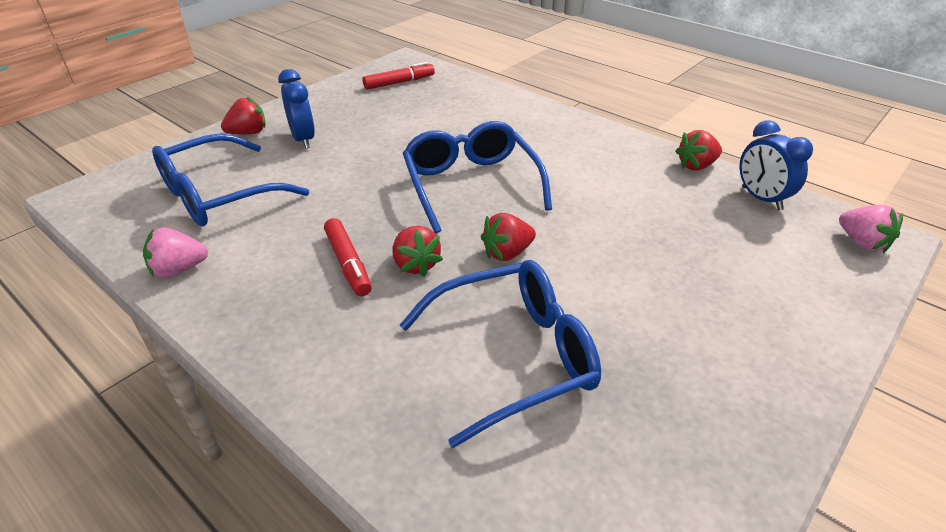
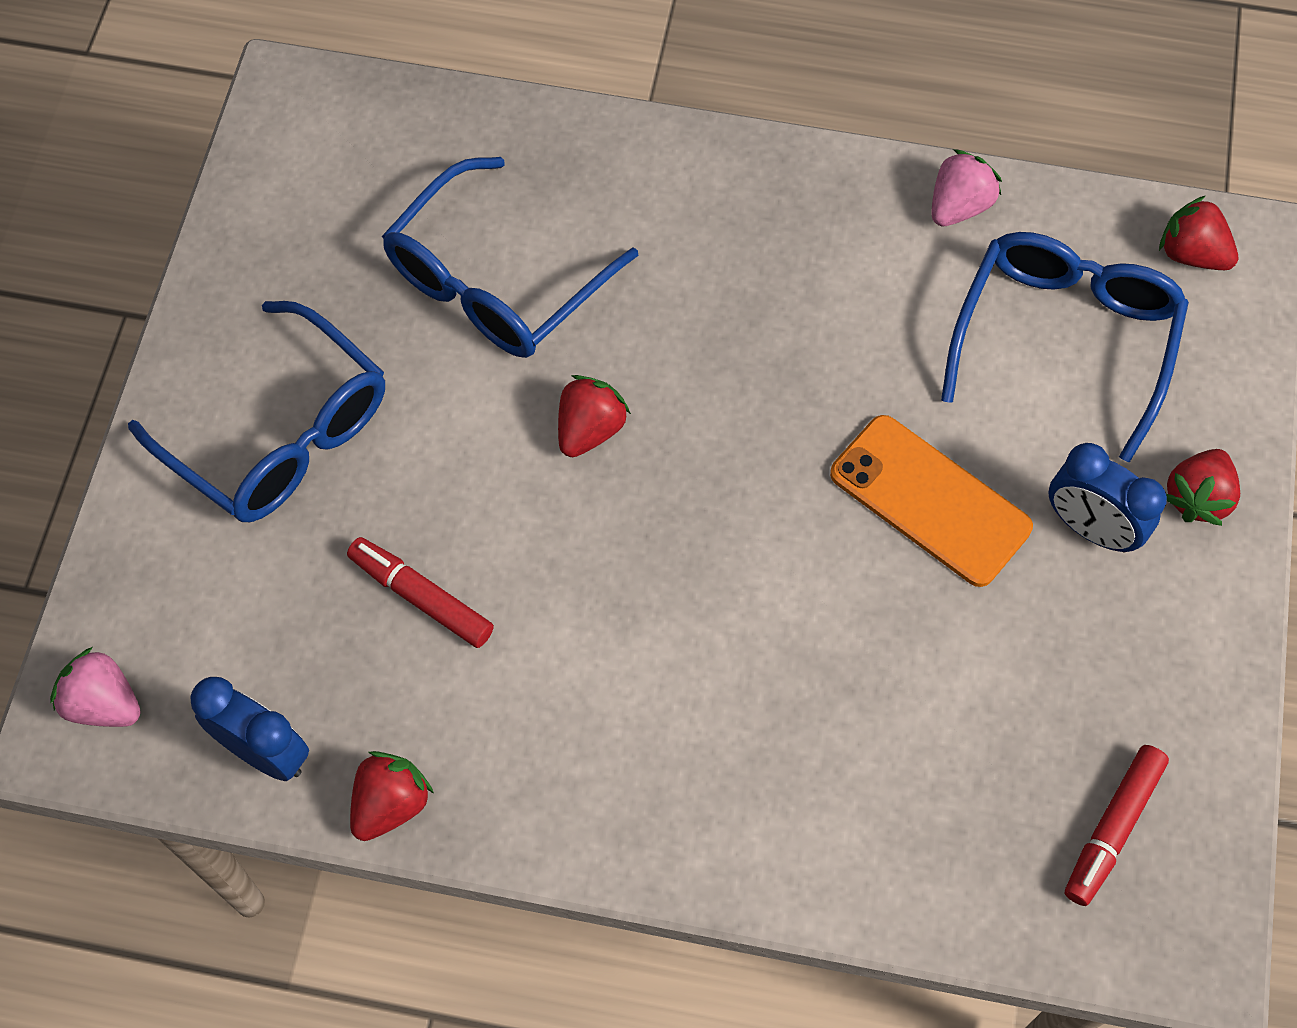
camera: 150 degrees right, 25 degrees up
red marker [324,218,372,296] -> red marker moved to [347,537,494,648]
red strawberry [393,226,443,277] -> red strawberry moved to [1159,196,1238,270]
blue glasses [402,121,552,233] -> blue glasses moved to [128,301,385,522]
none -> orange phone [830,415,1033,587]

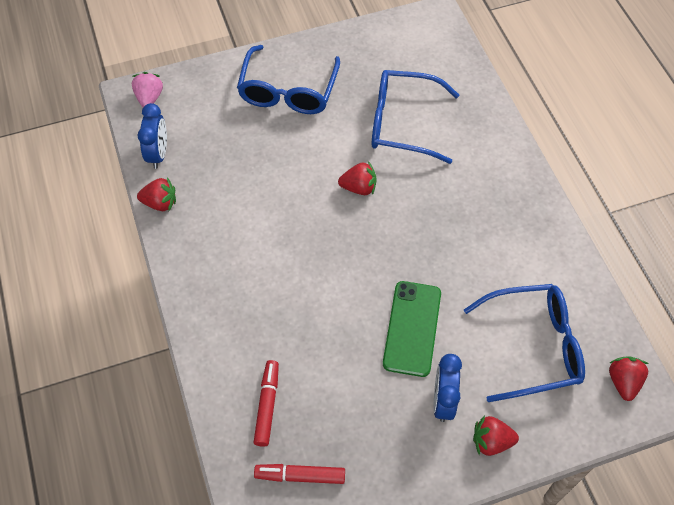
camera: 60 degrees right, 5 degrees down
red marker [347,537,494,648] -> red marker moved to [254,360,279,447]
orange phone [830,415,1033,587] -> green phone [383,281,441,377]
pink strawberry [931,149,1002,227] -> none

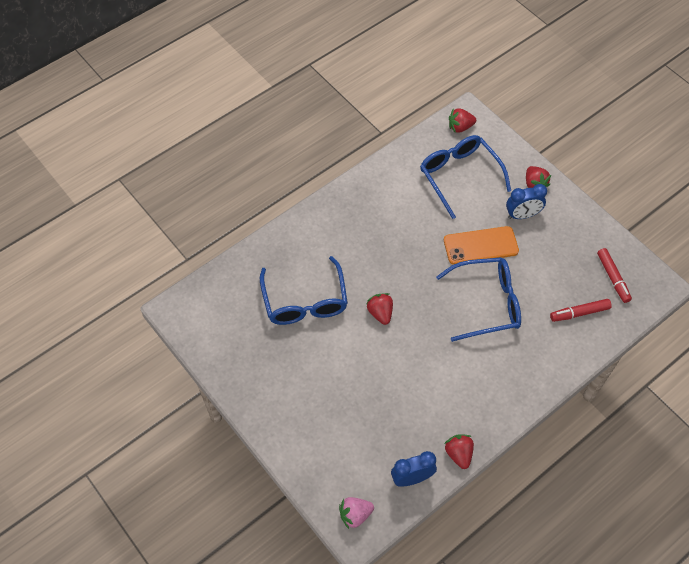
camera: 110 degrees left, 0 degrees up
blue glasses [237,45,340,114] -> blue glasses moved to [436,257,521,342]
green phone [383,281,441,377] -> orange phone [444,226,519,265]

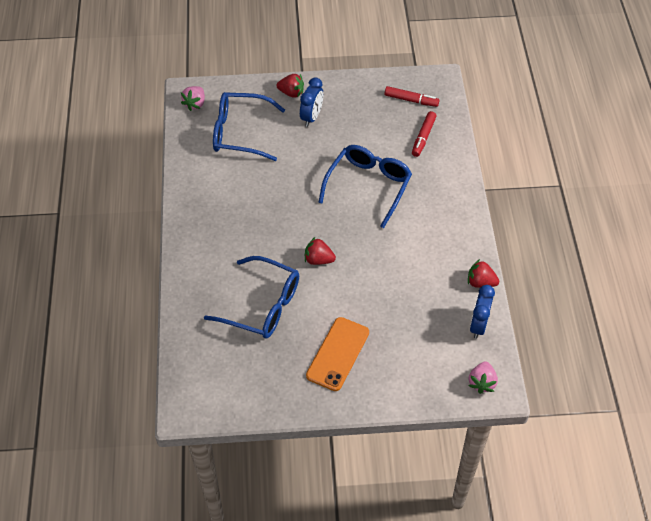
camera: 55 degrees left, 5 degrees down
orange phone [444,226,519,265] -> orange phone moved to [306,317,369,391]
red strawberry [449,108,476,133] -> pink strawberry [181,86,205,111]

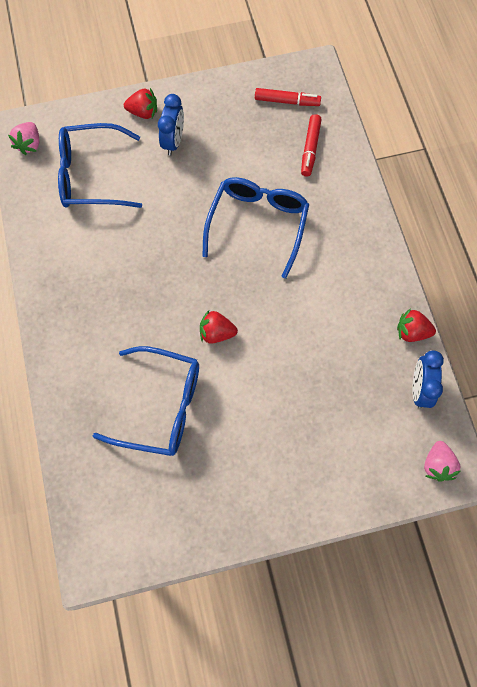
camera: 10 degrees left, 15 degrees up
orange phone [306,317,369,391] -> none

